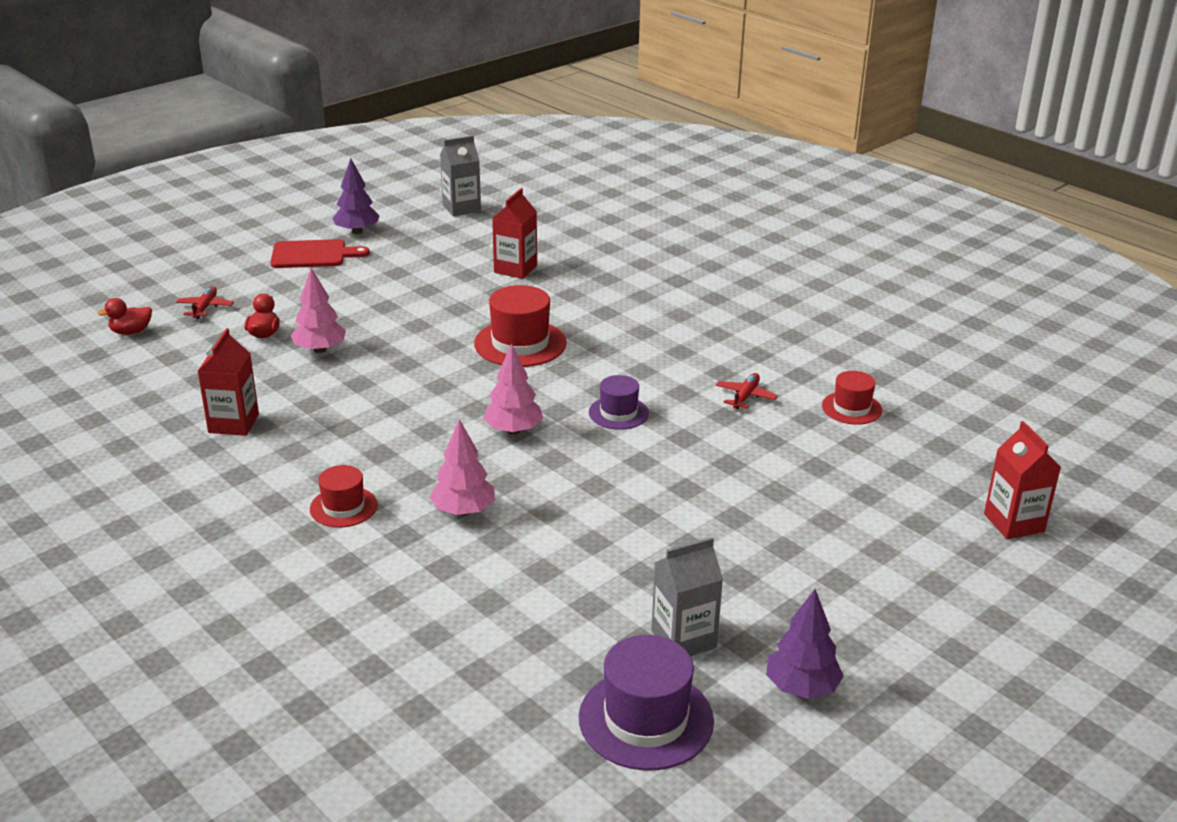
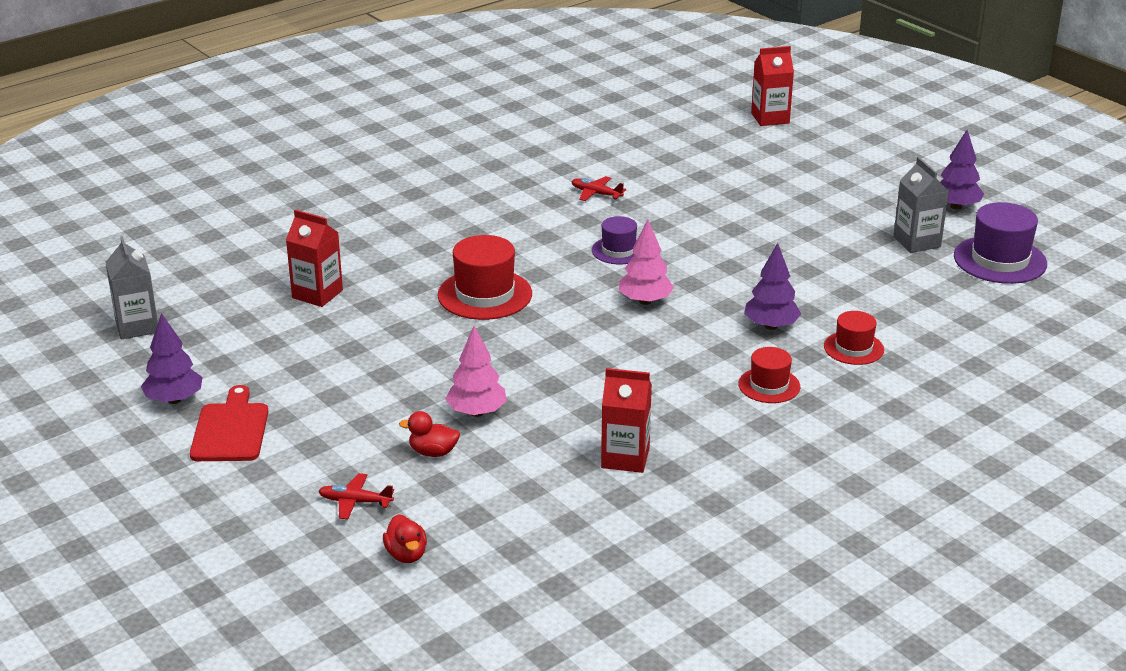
camera: 85 degrees left, 0 degrees up
pink tree [430,419,495,516] -> purple tree [744,243,801,330]
red hat [822,371,882,425] -> red hat moved to [824,311,884,365]

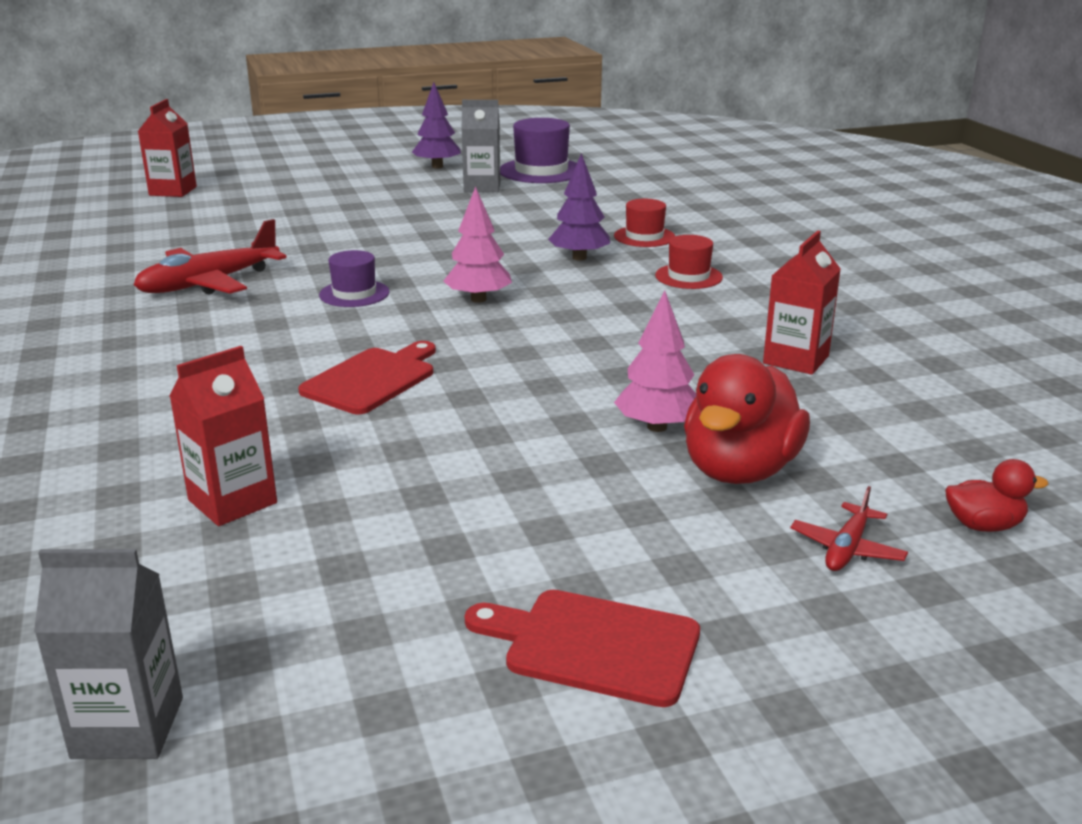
camera: 70 degrees left, 5 degrees down
purple tree [141,313,202,404] -> none
red duck [399,411,460,457] -> red duck [684,354,810,484], size x2.03
red hat [438,235,532,320] -> red cutting board [298,341,436,414]
red plane [571,176,626,201] -> red plane [134,219,287,294], size x1.98

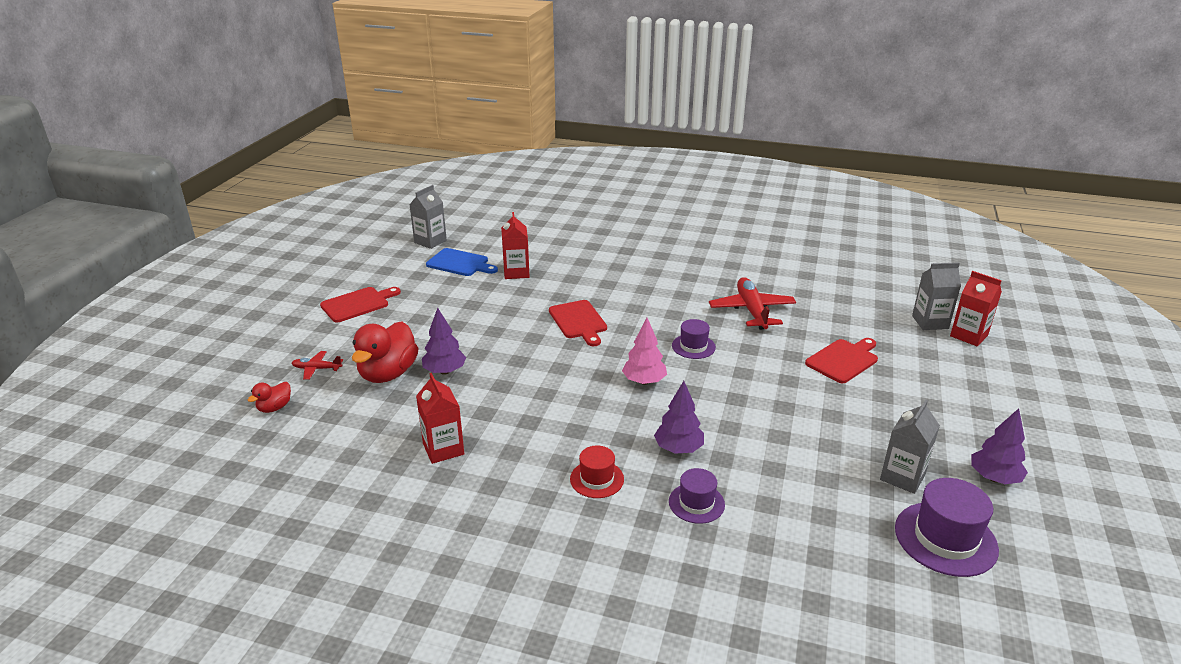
camera: 125 degrees right, 5 degrees up
red hat [614,199,675,247] -> purple hat [669,468,725,524]
pink tree [614,290,697,432] -> purple tree [422,308,466,375]
red duck [684,354,810,484] -> red duck turned 135 degrees counterclockwise [352,321,419,383]
red plane [790,486,908,571] -> red plane turned 60 degrees counterclockwise [292,351,343,380]
none -> blue cutting board [426,248,498,276]
none -> red cutting board [805,338,878,383]
none -> grey carton [912,262,961,330]

